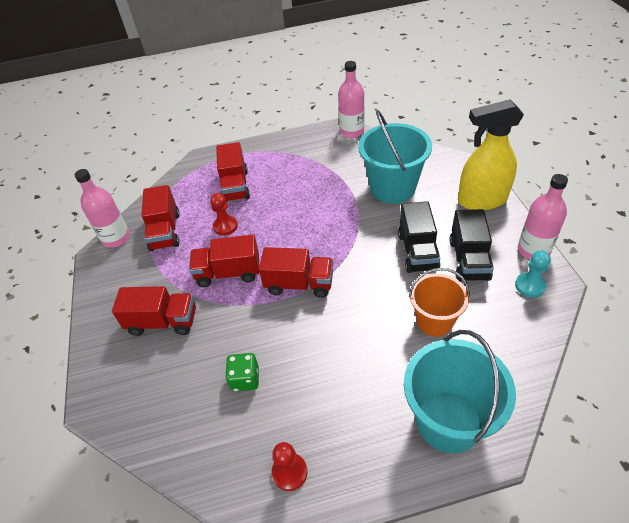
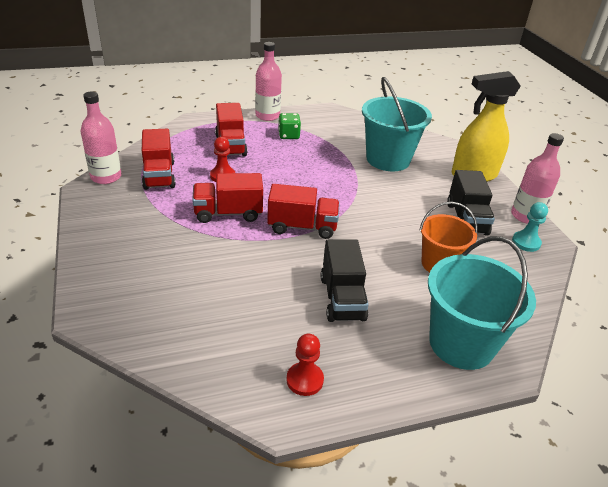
camera: 10 degrees left, 10 degrees down
red truck [112,286,196,336] -> none
green dice [225,353,259,392] -> green dice moved to [278,113,301,139]
pink bottle [338,61,365,138] -> pink bottle moved to [255,42,282,121]
black truck [398,201,440,273] -> black truck moved to [321,239,369,322]

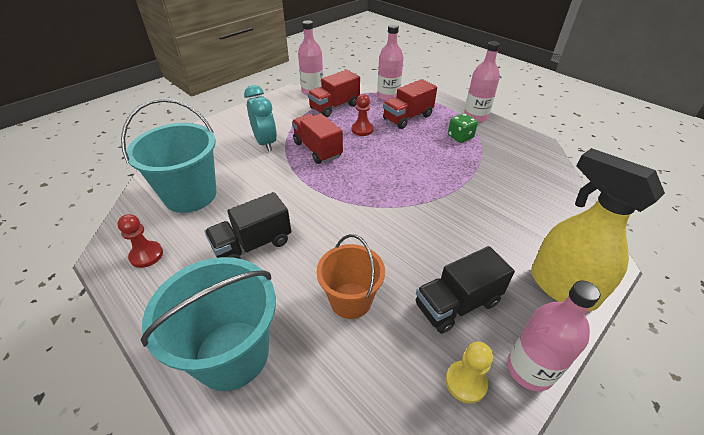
camera: 65 degrees right, 5 degrees up
red truck [267,184,340,239] -> none
turquoise bucket [362,77,432,171] -> turquoise bucket moved to [121,98,217,213]
turquoise pawn [512,202,548,252] -> yellow pawn [446,342,493,404]
none -> turquoise clock [244,85,277,152]
none -> pink bottle [377,24,403,101]

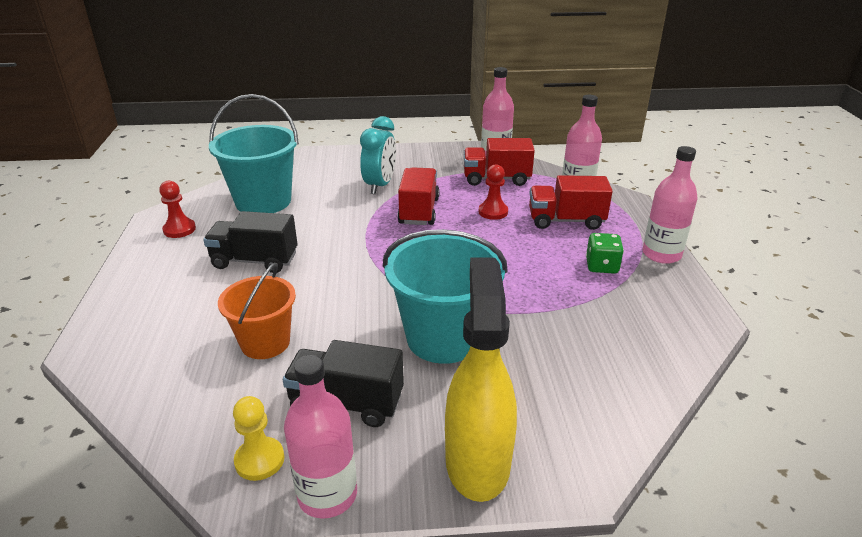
camera: 40 degrees right, 10 degrees down
turquoise bucket [141,257,276,391] -> turquoise bucket moved to [383,229,508,364]

